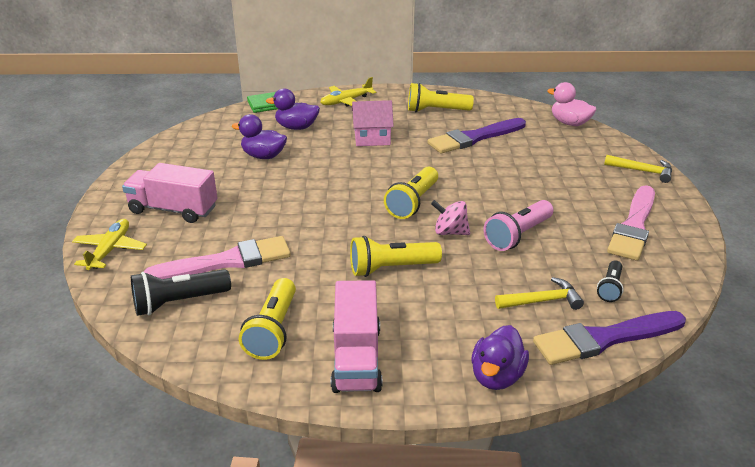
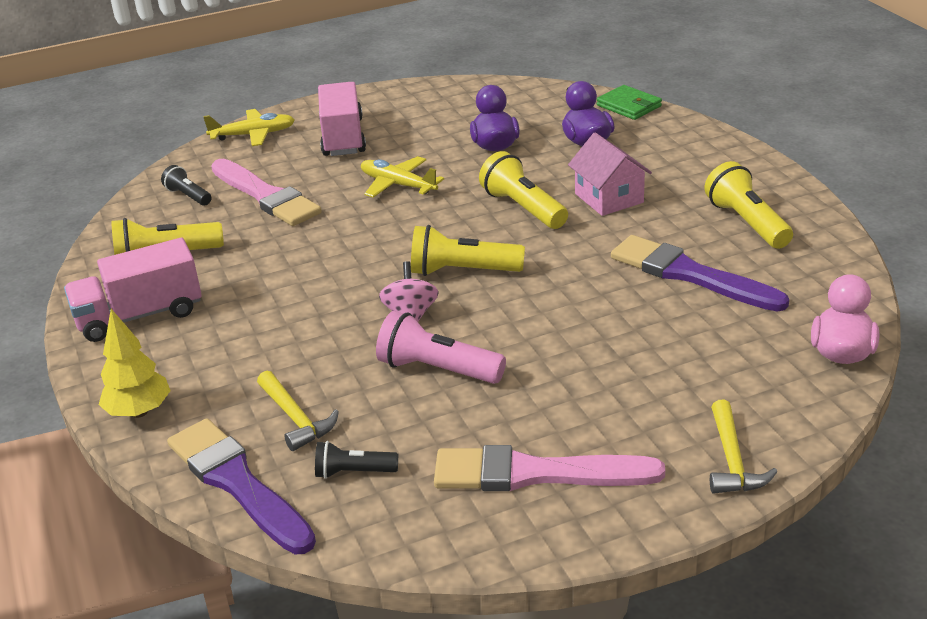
camera: 70 degrees right, 0 degrees up
black flashlight [131,269,231,316] -> black flashlight [161,165,212,206], size x0.60
yellow plane [321,77,376,107] -> yellow plane moved to [361,156,444,197]
yellow flashlight [350,236,442,277] -> yellow flashlight moved to [479,151,568,229]
purple duck [471,325,529,390] -> yellow tree [99,309,171,418]

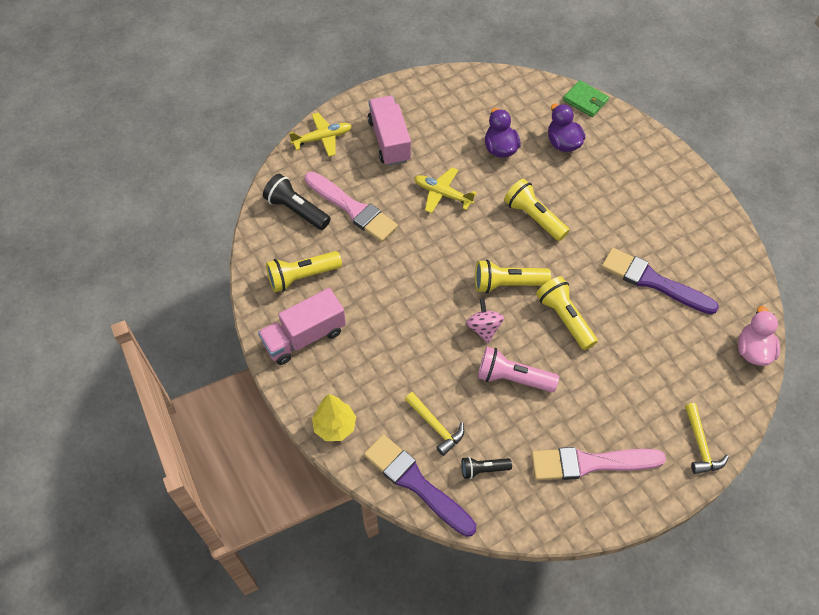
camera: 10 degrees left, 25 degrees up
black flashlight [161,165,212,206] -> black flashlight [263,174,331,230], size x1.68
pink house [568,133,652,216] -> none
yellow flashlight [704,161,793,249] -> yellow flashlight moved to [536,276,598,350]

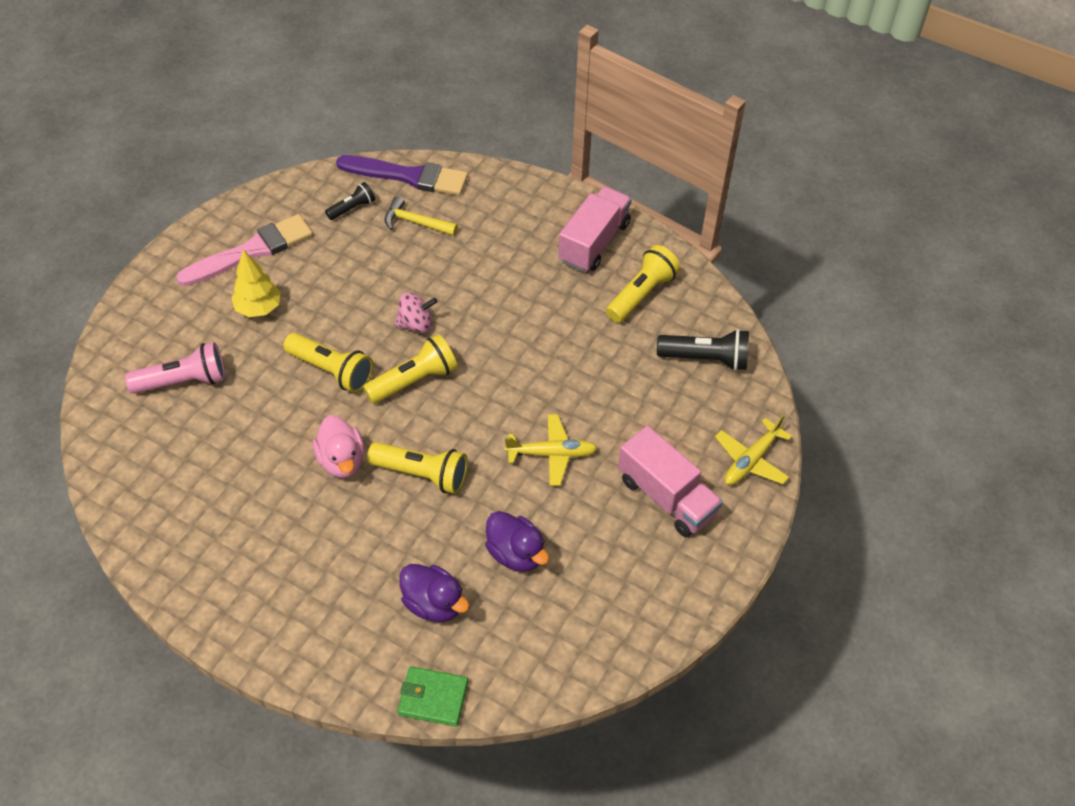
camera: 150 degrees right, 5 degrees down
pink brush [305,172,398,242] -> none
yellow tree [312,394,356,441] -> yellow tree moved to [231,249,281,317]
pink spinning top [466,298,504,343] -> pink spinning top turned 60 degrees counterclockwise [395,292,437,333]
pink flashlight [478,347,559,392] -> pink flashlight moved to [125,342,225,394]
purple brush [602,248,719,314] -> none
yellow hammer [685,403,729,474] -> none
pink duck [738,306,780,366] -> pink duck moved to [313,415,365,478]

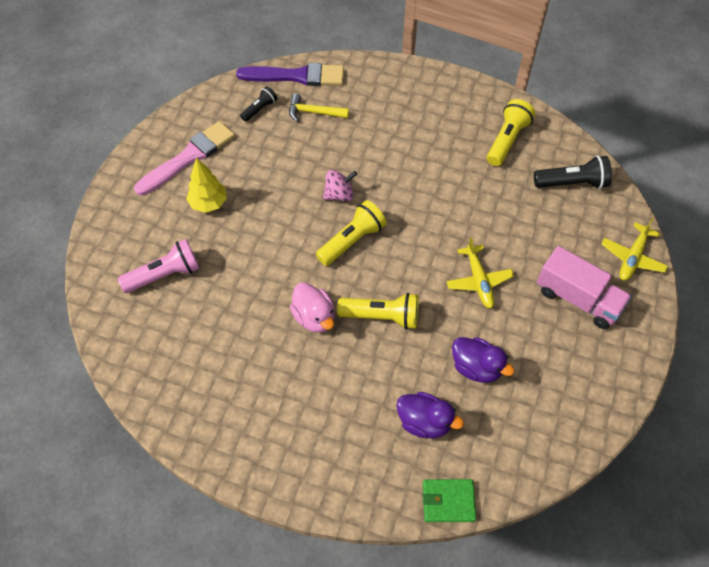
camera: 10 degrees left, 5 degrees up
yellow flashlight [283,333,373,393] -> none
yellow plane [505,414,598,486] -> yellow plane turned 90 degrees clockwise [446,237,514,309]
pink truck [558,187,632,272] -> none

